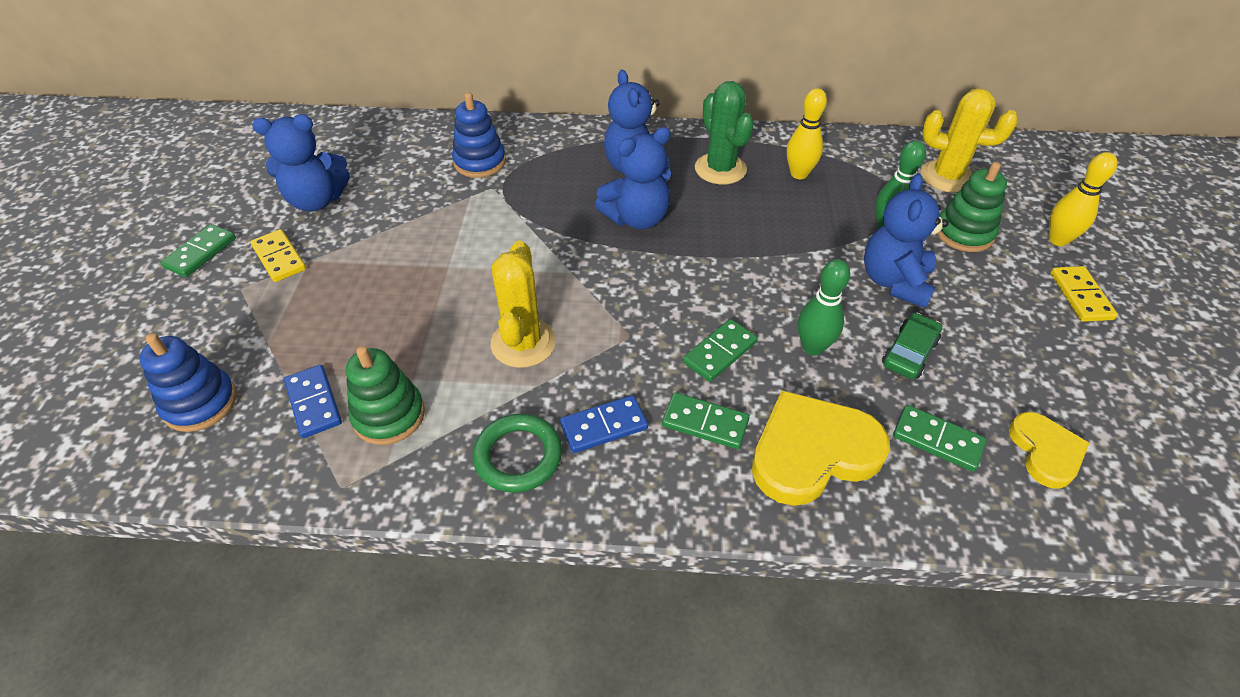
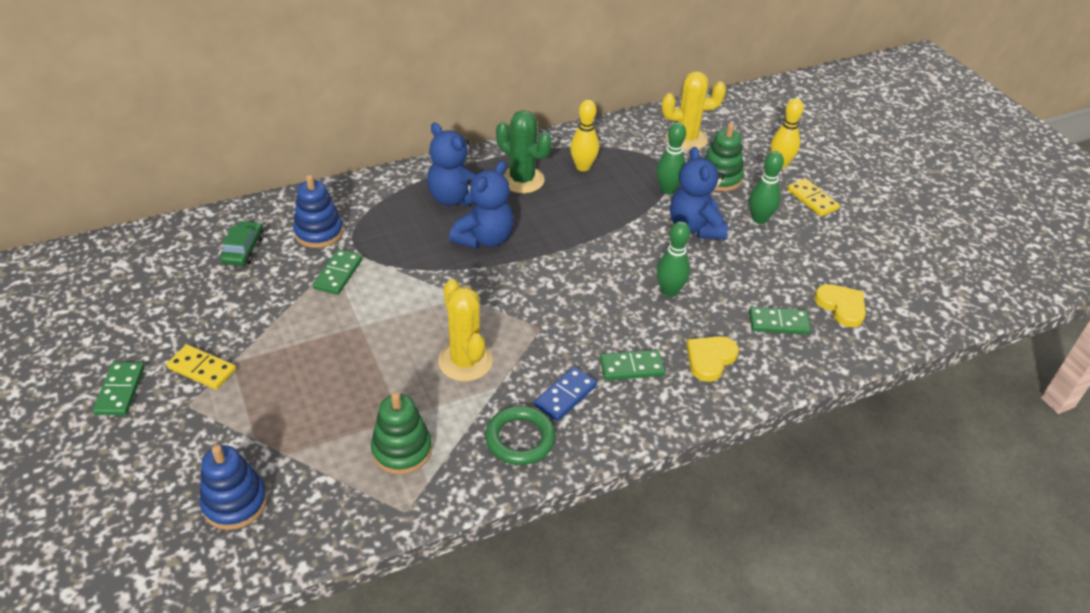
camera: 30 degrees left, 5 degrees down
blue teddy bear [252,114,350,212] -> none
blue domino [284,365,342,438] -> none
green domino [683,319,758,382] -> green domino moved to [313,249,362,295]
yellow heart [752,390,890,506] -> yellow heart [686,336,739,382], size x0.59
green car [882,313,942,379] -> green car moved to [220,221,264,266]
none -> green bowling pin [749,151,784,224]

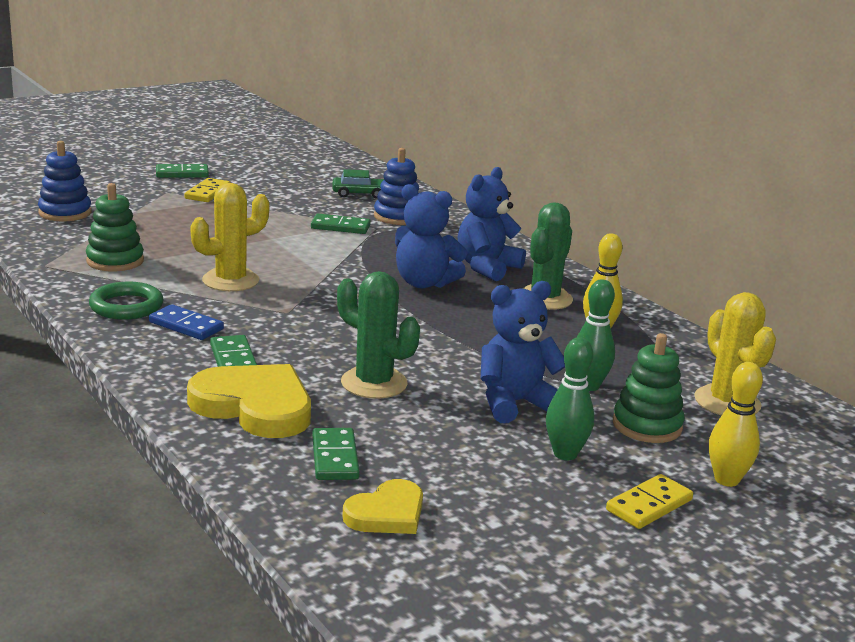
camera: 80 degrees right, 20 degrees down
green bowling pin [656,221,690,297] -> green cactus [337,271,420,399]
yellow heart [686,336,739,382] -> yellow heart [187,364,311,438], size x1.71

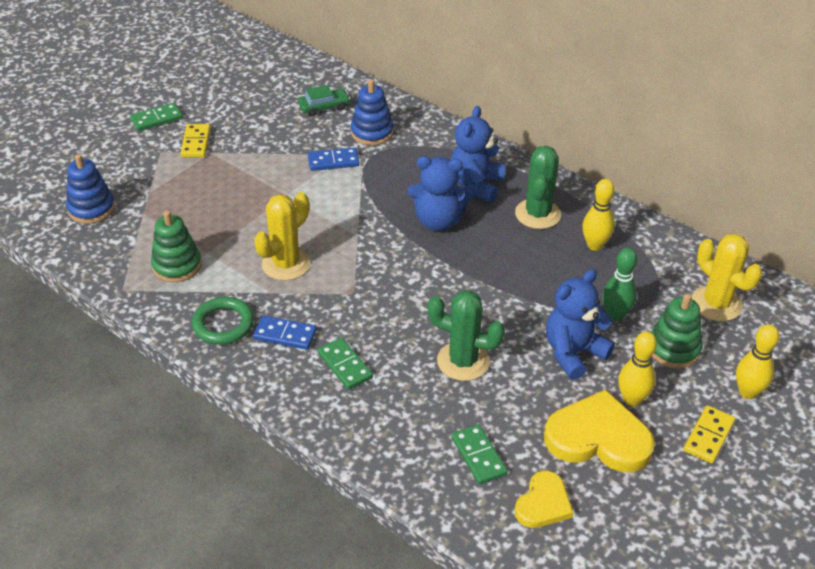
camera: 15 degrees left, 20 degrees up
yellow heart [187,364,311,438] -> yellow heart moved to [544,389,655,472]
green domino [311,214,371,234] -> blue domino [308,148,359,171]
green bowling pin [546,337,594,460] -> yellow bowling pin [618,332,657,406]

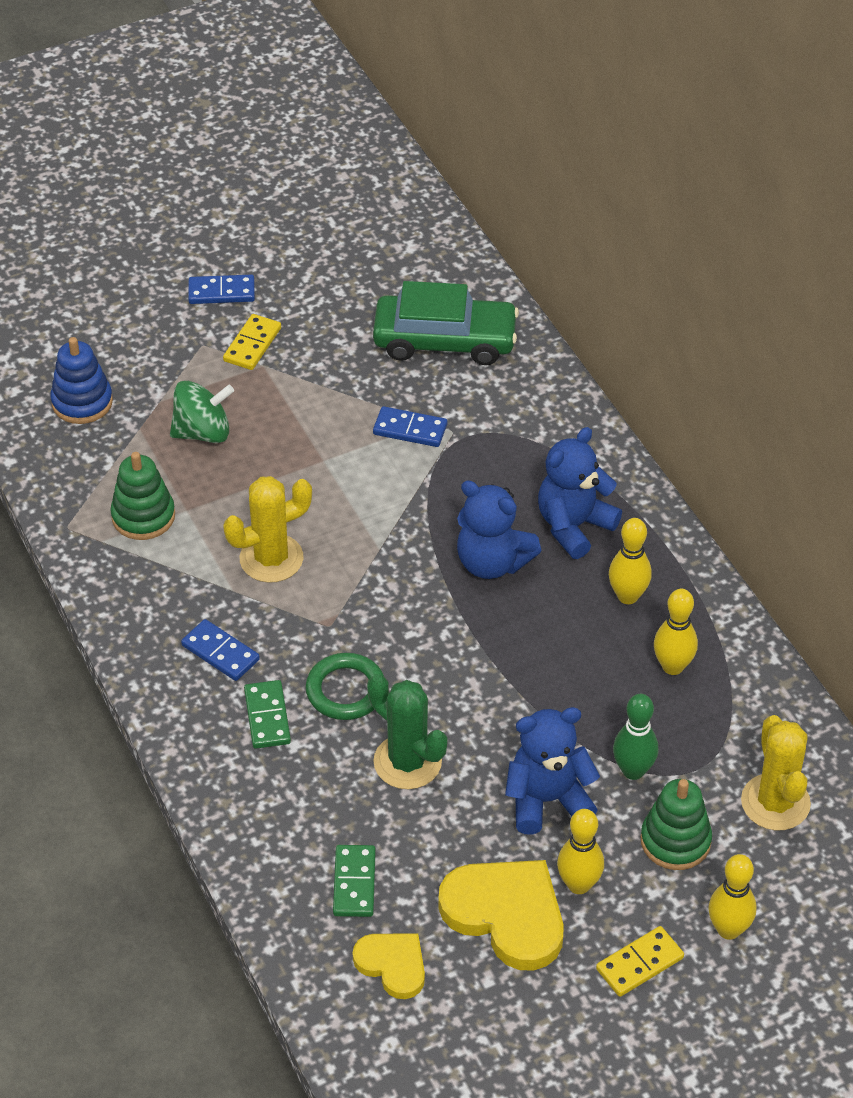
camera: 25 degrees right, 5 degrees up
green domino [130,103,183,131] -> blue domino [188,275,255,304]
green ring [192,297,254,345] -> green ring moved to [305,653,384,720]
green car [298,85,350,117] -> green car [373,281,519,365], size x1.97
blue stacking toy [351,79,394,145] -> none
green cactus [515,146,561,229] -> yellow bowling pin [609,518,652,604]
yellow heart [515,471,574,528] -> yellow heart turned 105 degrees counterclockwise [353,934,425,999]
none -> green spinning top [170,381,234,443]

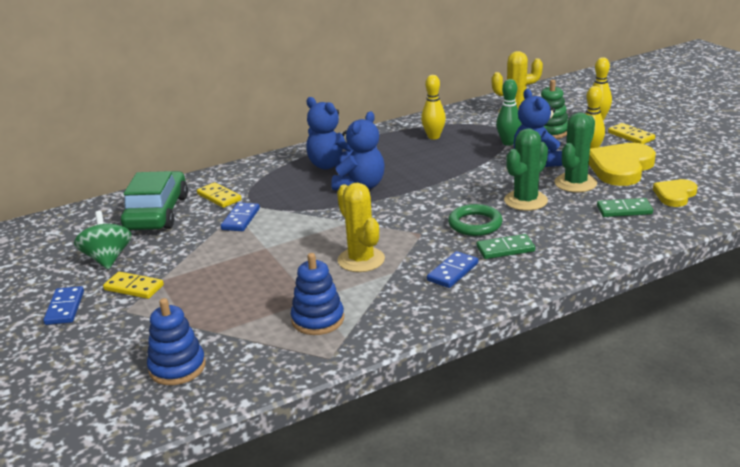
camera: 90 degrees left, 20 degrees down
green stacking toy [110,452,175,540] -> blue stacking toy [291,253,344,335]
green spinning top [170,381,234,443] -> green spinning top moved to [74,211,132,270]
yellow bowling pin [609,518,652,604] -> none
none -> yellow domino [197,182,241,208]
none -> green cactus [554,112,597,193]

